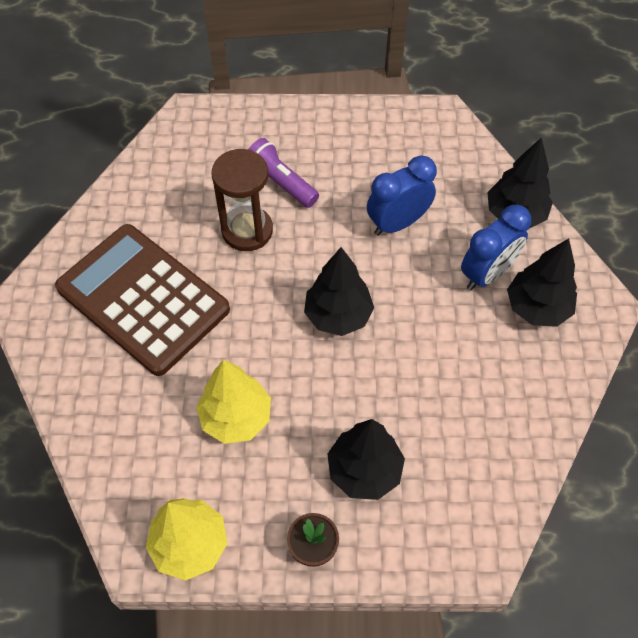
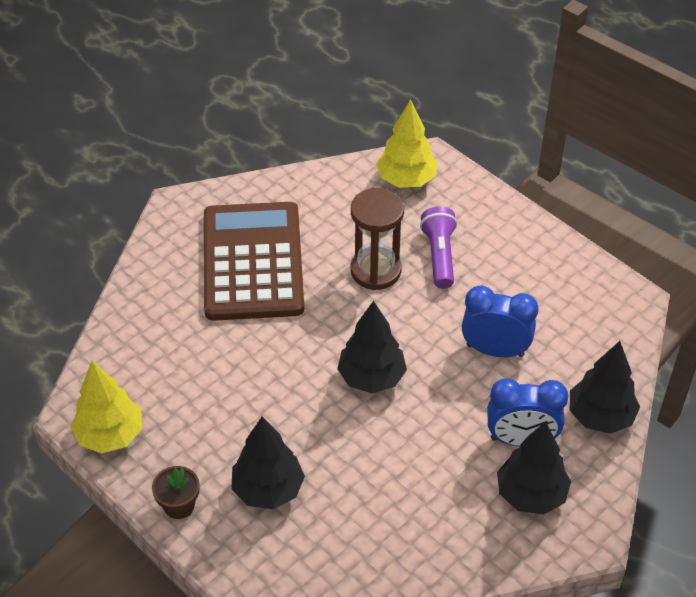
camera: 45 degrees right, 10 degrees down
yellow tree [196,359,271,444] -> yellow tree moved to [376,99,437,188]

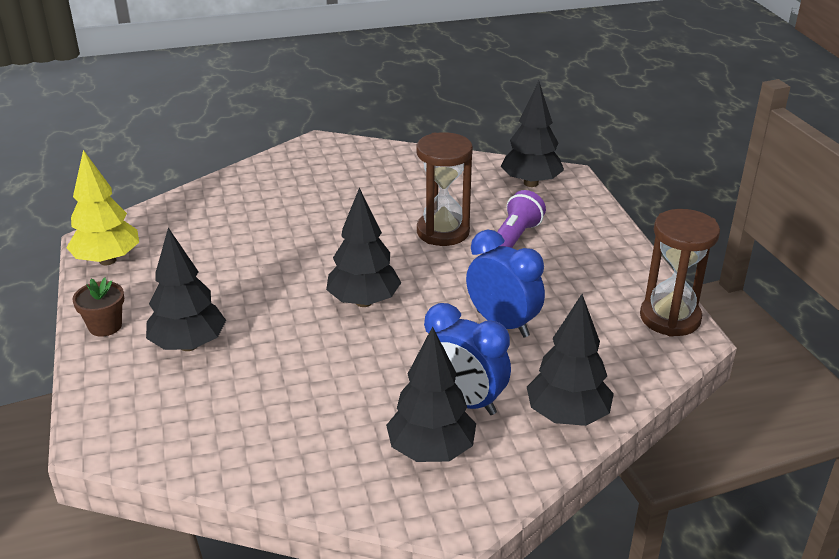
camera: 30 degrees right, 15 degrees down
brown calculator [204,202,304,321] -> none
yellow tree [376,99,437,188] -> black tree [501,81,564,187]
none -> brown hourglass [640,209,720,337]

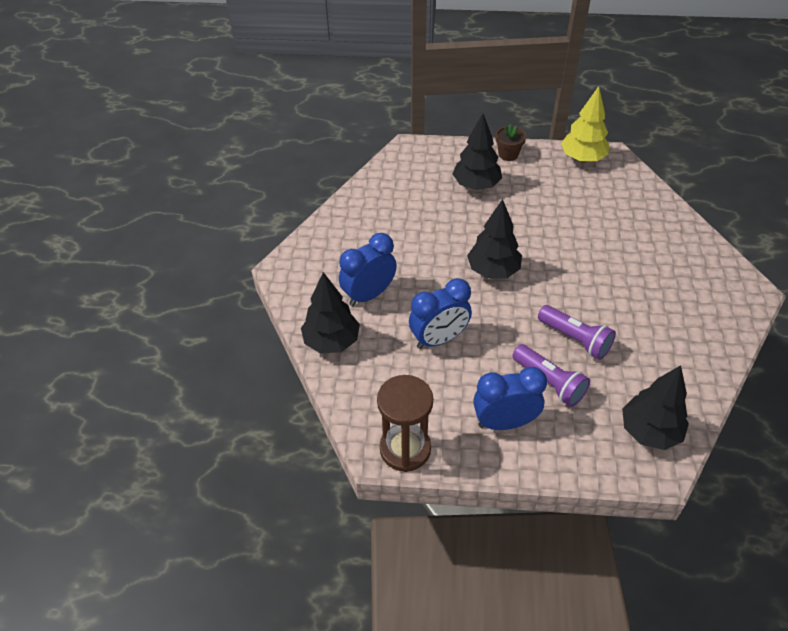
camera: 110 degrees right, 15 degrees up
black tree [386,326,476,462] -> none
brown hourglass [416,132,473,246] -> purple flashlight [538,305,616,360]
none -> blue clock [473,367,547,430]

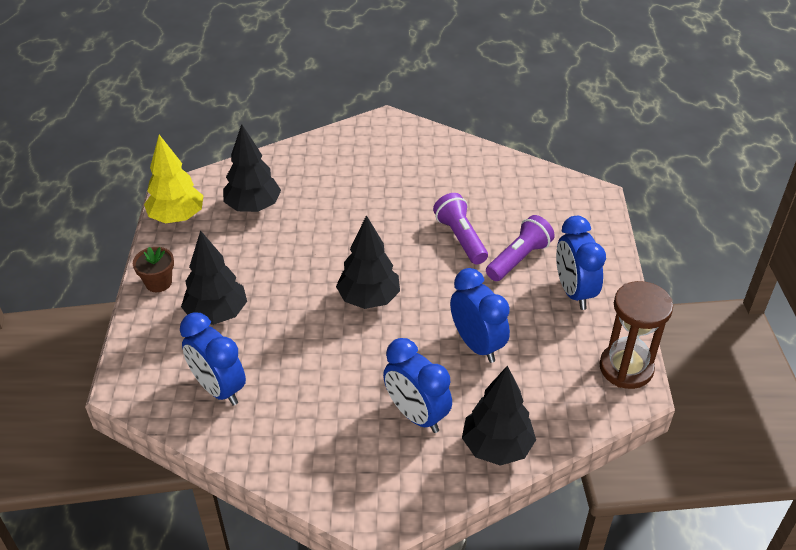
camera: 95 degrees left, 5 degrees down
purple flashlight [538,305,616,360] -> purple flashlight turned 60 degrees counterclockwise [433,193,488,265]
black tree [622,365,689,450] -> black tree moved to [223,124,281,212]
none -> blue clock [180,312,246,406]

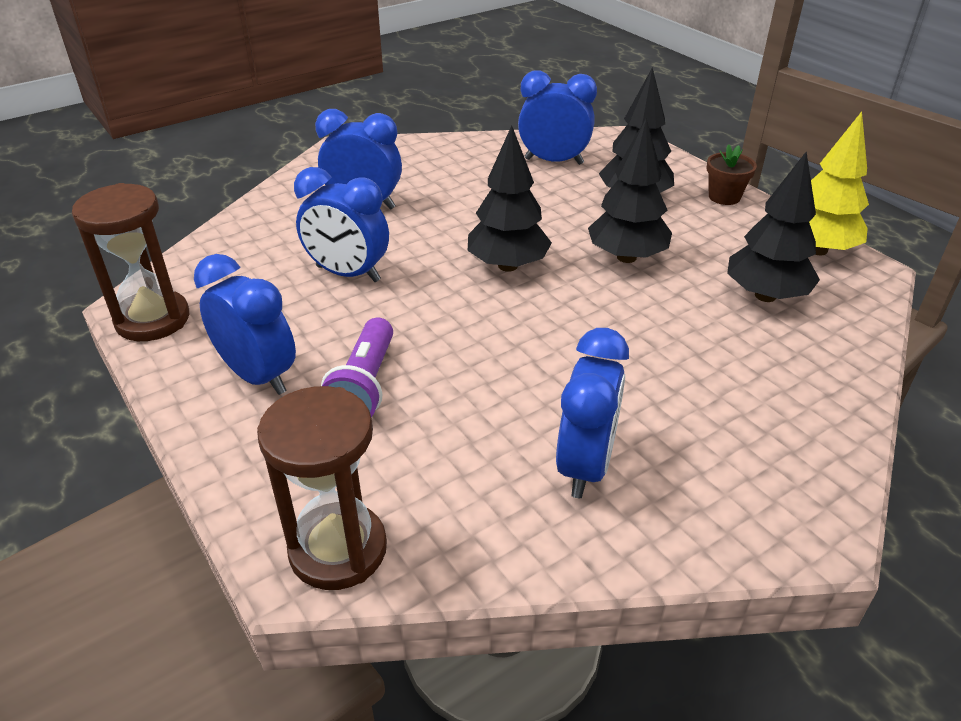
camera: 145 degrees right, 5 degrees down
purple flashlight [433,193,488,265] -> none
black tree [462,366,536,466] -> black tree moved to [588,118,672,263]
none -> brown hourglass [257,386,387,590]
none -> blue clock [556,328,629,498]

